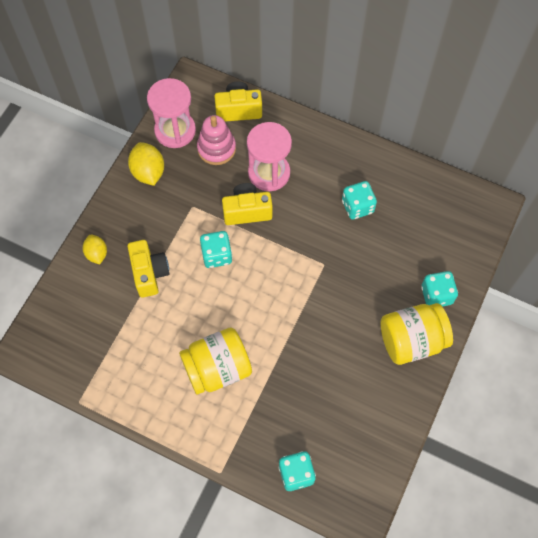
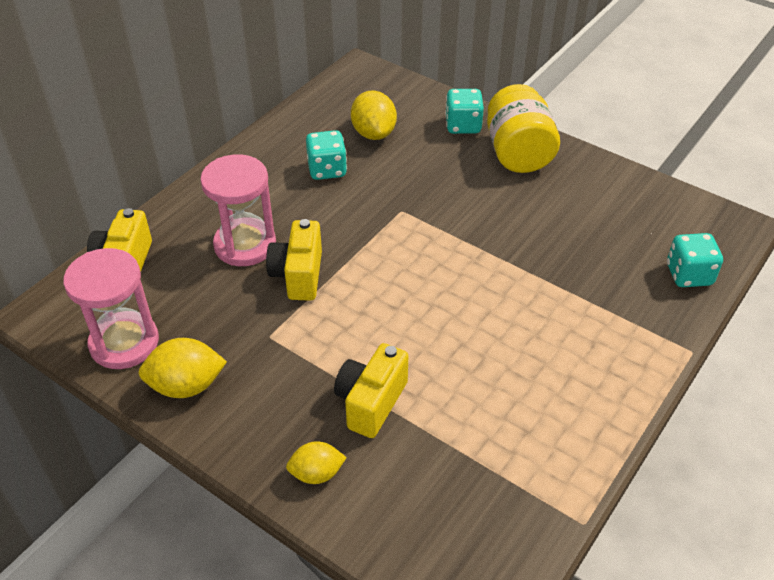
camera: 80 degrees left, 20 degrees down
yellow camera [128,240,169,298] -> yellow camera turned 60 degrees counterclockwise [334,343,408,438]
yellow jar [179,328,252,395] -> none
pink stacking toy [197,115,236,165] -> none
turquoise dice [200,231,232,268] -> none
none -> yellow lemon [351,91,397,140]

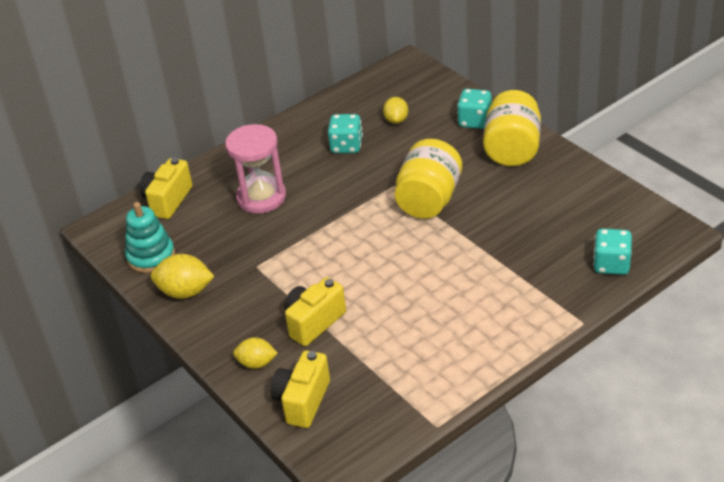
camera: 20 degrees right, 5 degrees down
pink hourglass [63,248,159,369] -> turquoise stacking toy [125,202,175,273]
yellow camera [266,219,322,301] -> yellow camera moved to [271,351,330,428]
yellow lemon [351,91,397,140] -> yellow lemon [383,97,408,124], size x0.65
none -> yellow jar [395,139,462,219]

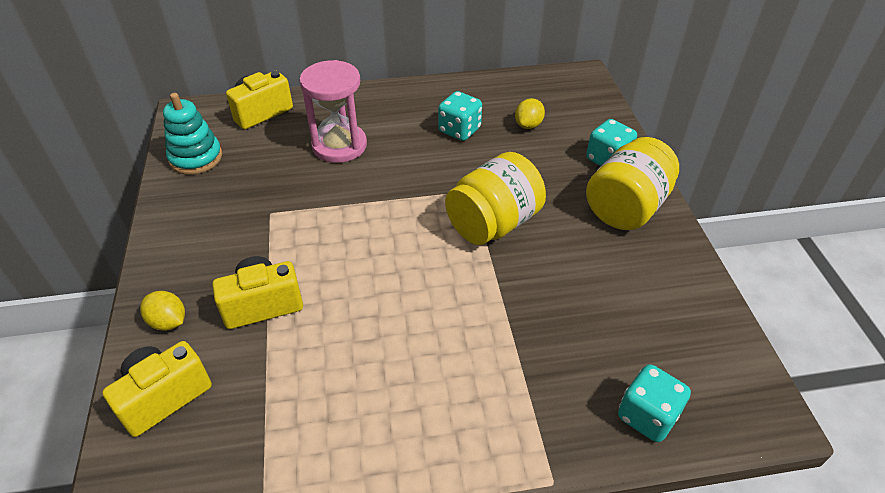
camera: 25 degrees right, 5 degrees up
yellow lemon [151,254,215,299] -> none

